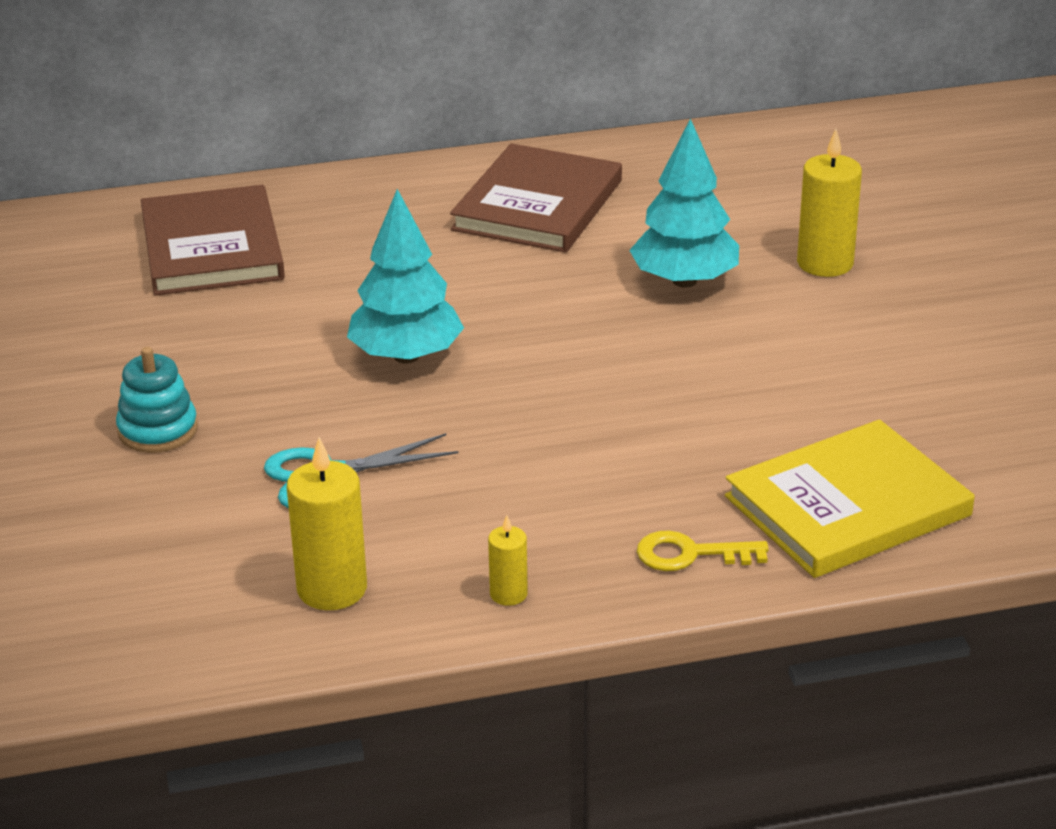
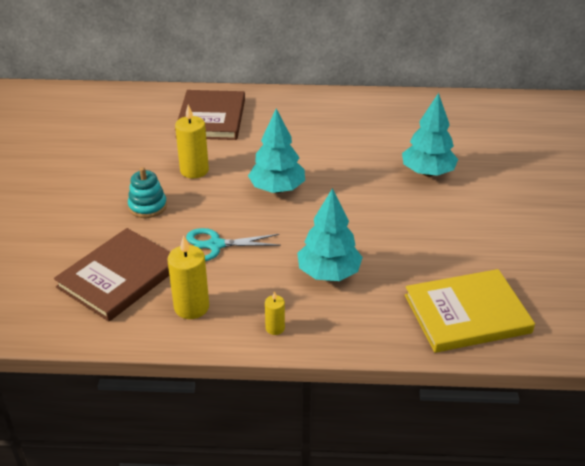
camera: 15 degrees right, 5 degrees up
brown book [450,143,622,253] -> brown book moved to [54,228,170,321]
yellow key [637,531,769,571] -> none
yellow candle [797,129,862,277] -> yellow candle moved to [175,105,209,178]
none -> turquoise tree [297,188,363,281]

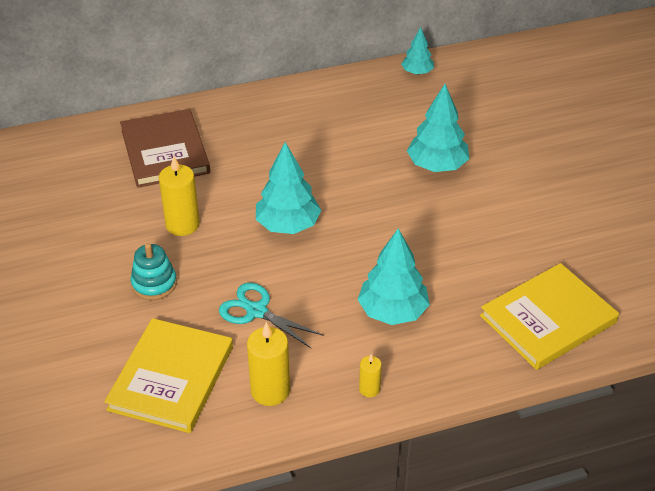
camera: 20 degrees left, 5 degrees up
brown book [54,228,170,321] -> yellow book [104,318,233,433]
turquoise scissors [186,228,281,261] -> turquoise scissors turned 60 degrees clockwise [219,283,324,348]
none -> turquoise tree [401,27,434,75]

